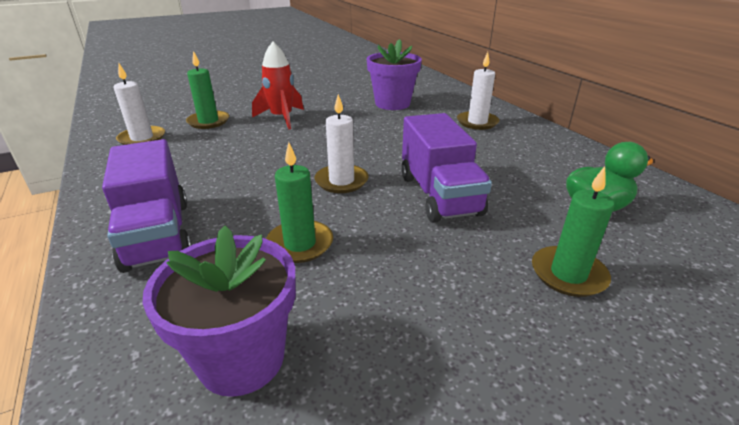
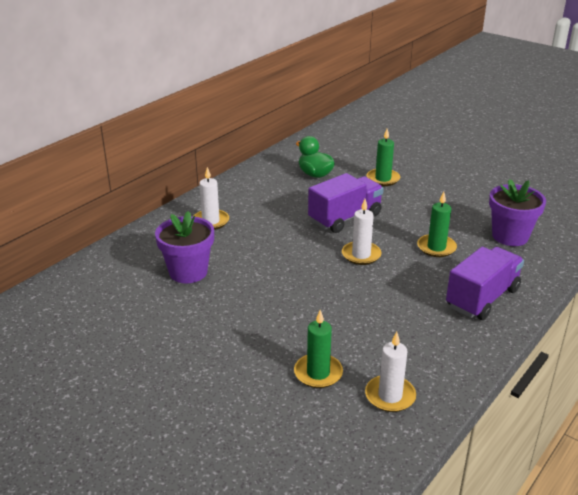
camera: 115 degrees left, 0 degrees up
red rocket [252,42,304,129] -> none

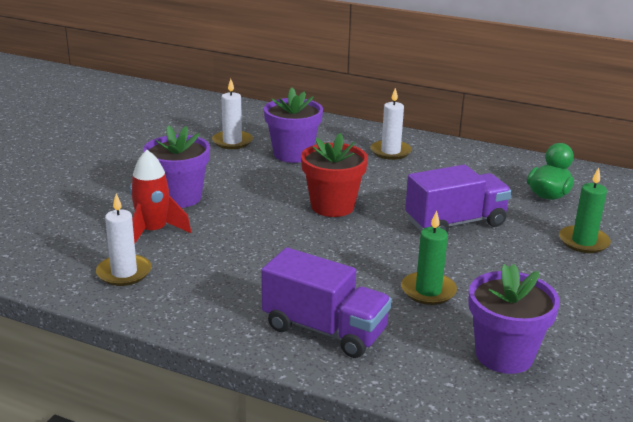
camera: 75 degrees right, 5 degrees down
green candle [294,310,343,388] -> red rocket [130,150,191,243]
purple truck [308,173,384,233] -> purple truck turned 60 degrees counterclockwise [405,165,512,232]
white candle [342,199,382,265] -> white candle moved to [212,79,253,149]
none -> purple flower pot [143,125,210,208]
none -> red flower pot [301,133,368,217]

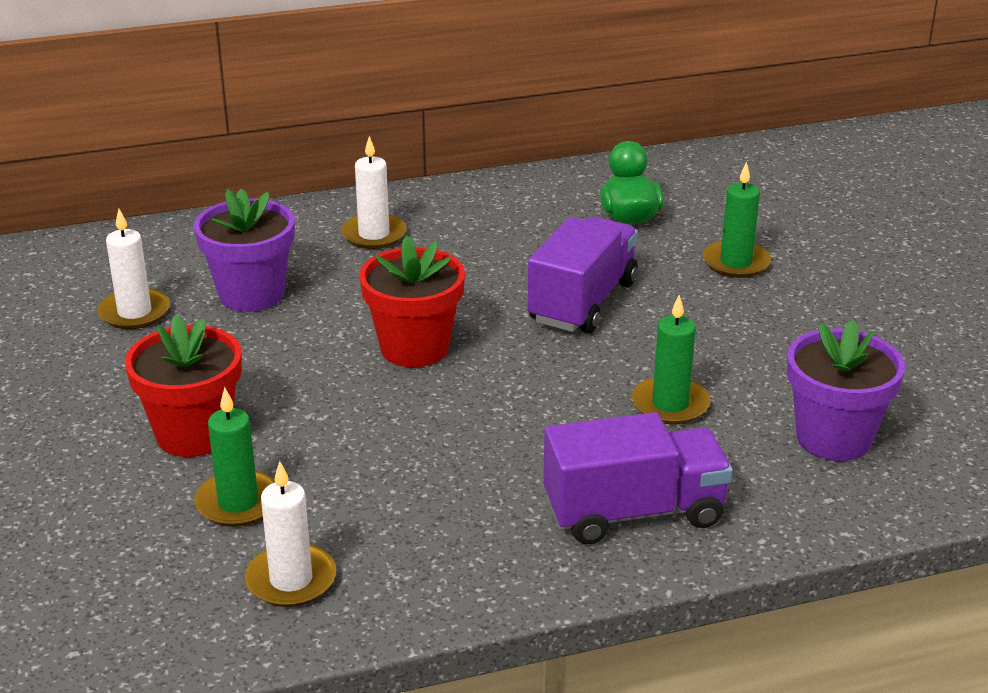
camera: 40 degrees left, 5 degrees up
red rocket [130,150,191,243] -> green candle [194,387,275,527]
purple flower pot [143,125,210,208] -> red flower pot [125,315,242,457]

